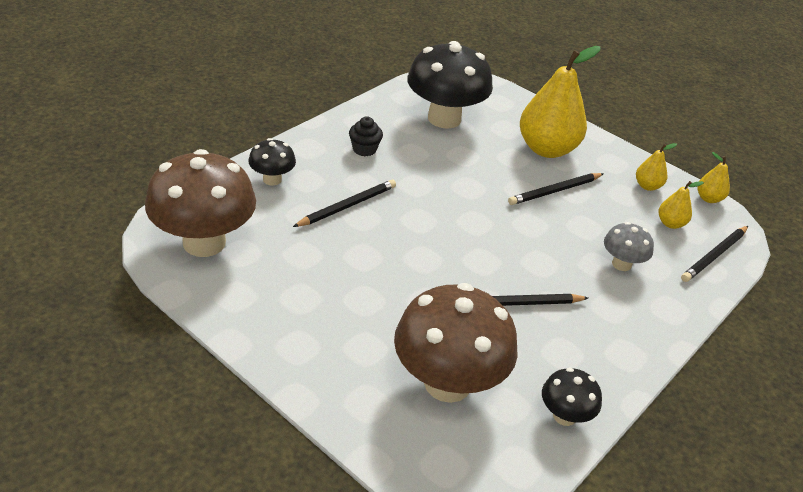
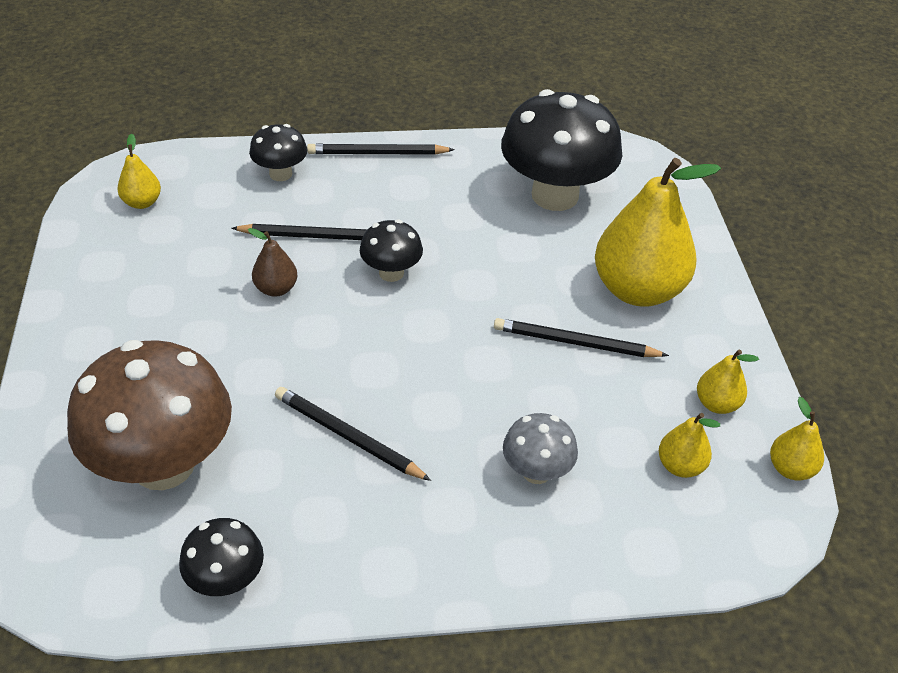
camera: 45 degrees right, 5 degrees up
brown mushroom [145,149,256,257] -> yellow pear [117,134,161,209]
black cupcake [349,116,383,156] -> none
black pencil [681,226,748,282] -> black pencil moved to [307,143,455,155]
none -> brown pear [248,228,297,297]
none -> black mushroom [360,220,423,282]

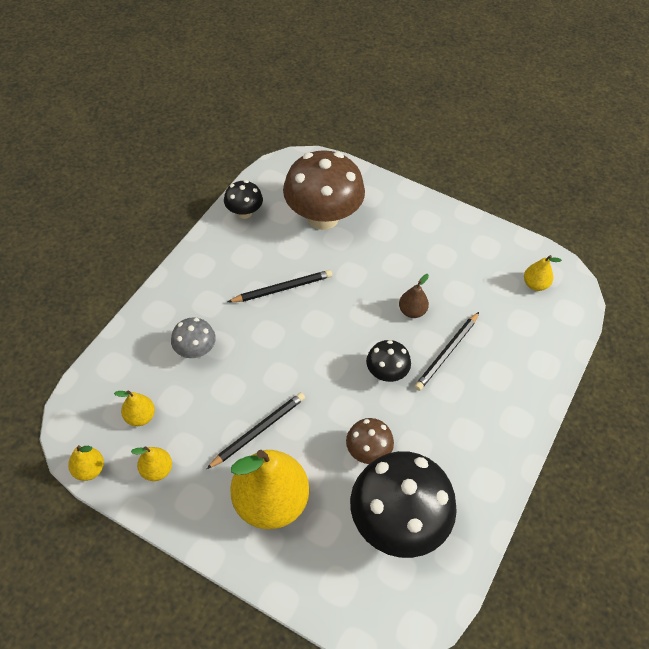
camera: 125 degrees right, 10 degrees up
black mushroom [249,124,307,181] -> none
black pencil [307,143,455,155] -> none
none -> brown mushroom [346,418,394,464]

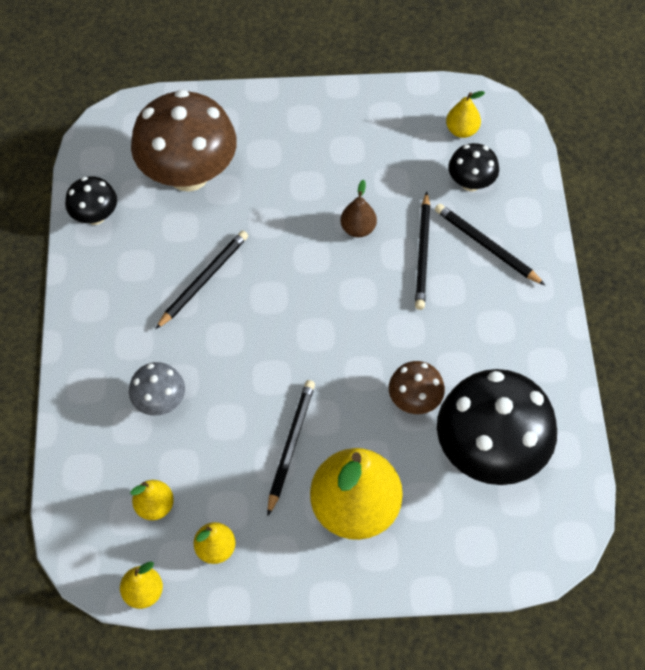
camera: 30 degrees left, 5 degrees up
black mushroom [366,340,411,382] -> black mushroom moved to [448,143,499,192]
none -> black pencil [435,204,545,285]

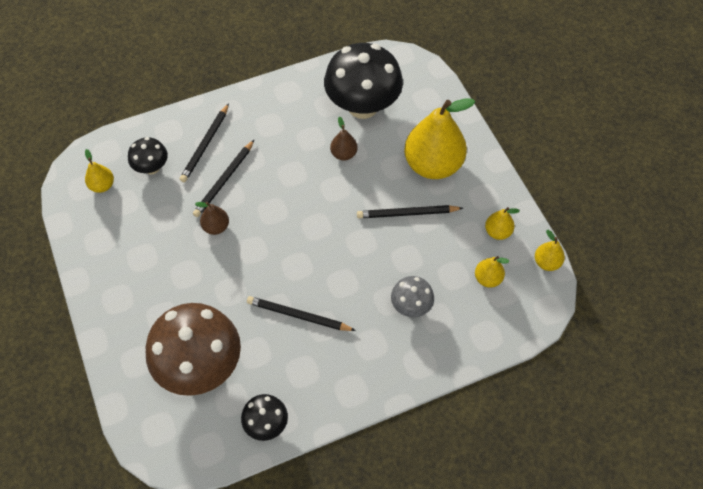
camera: 110 degrees left, 0 degrees up
brown mushroom [389,361,445,414] -> brown pear [330,117,358,161]
black pencil [415,192,431,310] -> black pencil turned 135 degrees clockwise [193,140,254,217]

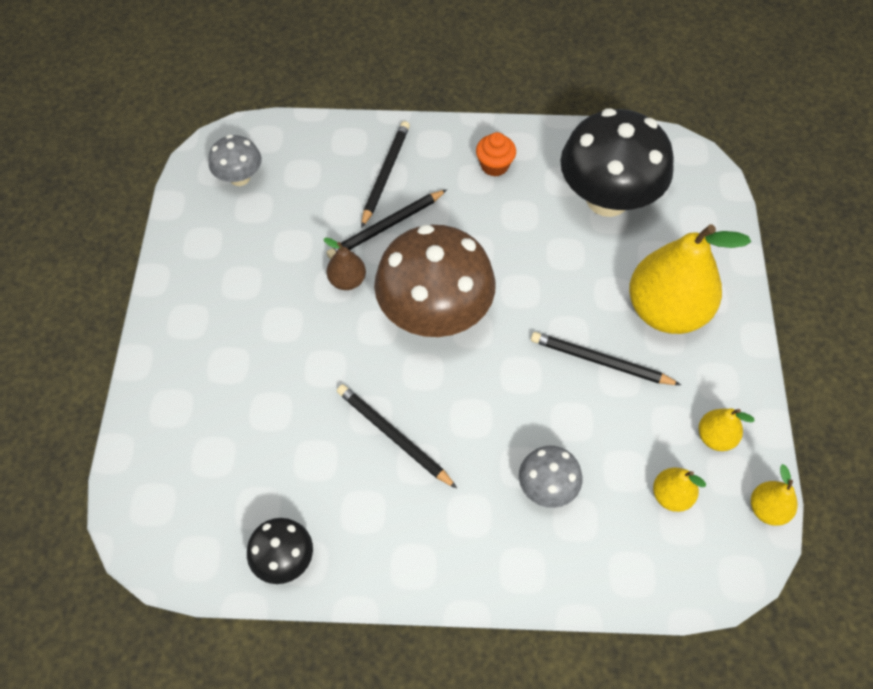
camera: 25 degrees right, 0 degrees up
yellow pear [85,149,114,193] -> grey mushroom [209,135,261,186]
black mushroom [128,137,168,174] -> none
brown mushroom [146,303,241,396] -> brown mushroom moved to [374,224,496,337]
black pencil [180,103,229,182] -> black pencil turned 150 degrees clockwise [361,121,410,228]
brown pear [330,117,358,161] -> none
none -> orange cupcake [476,132,516,177]

